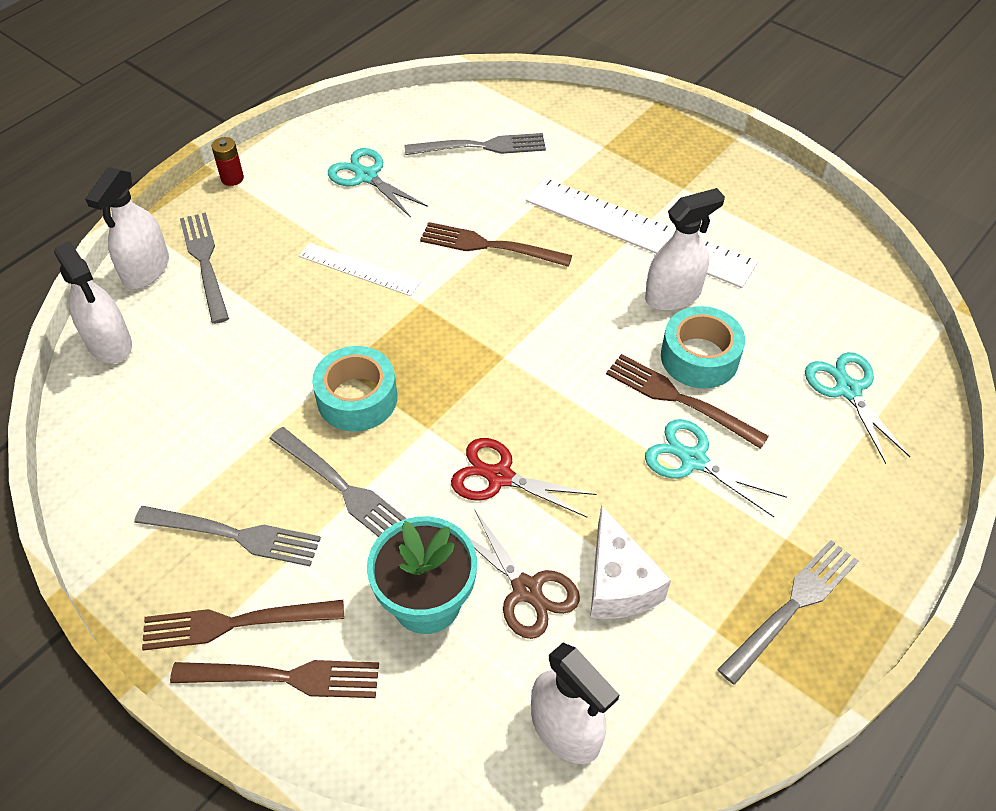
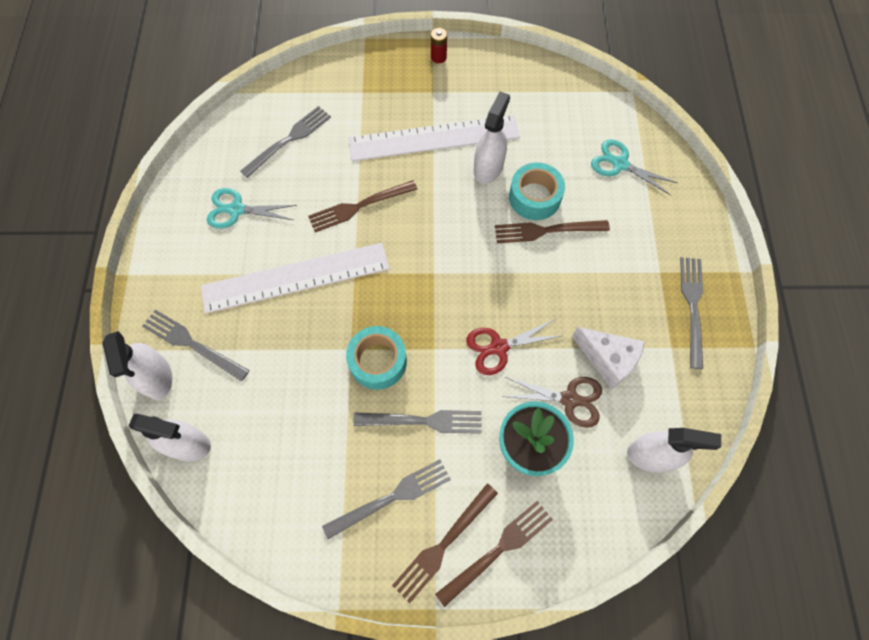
camera: 40 degrees left, 15 degrees up
red battery [212,137,244,186] -> red battery moved to [431,28,447,63]
white ruler [299,242,421,296] -> white ruler [201,243,390,313], size x1.92
turquoise scissors [645,419,787,517] -> none

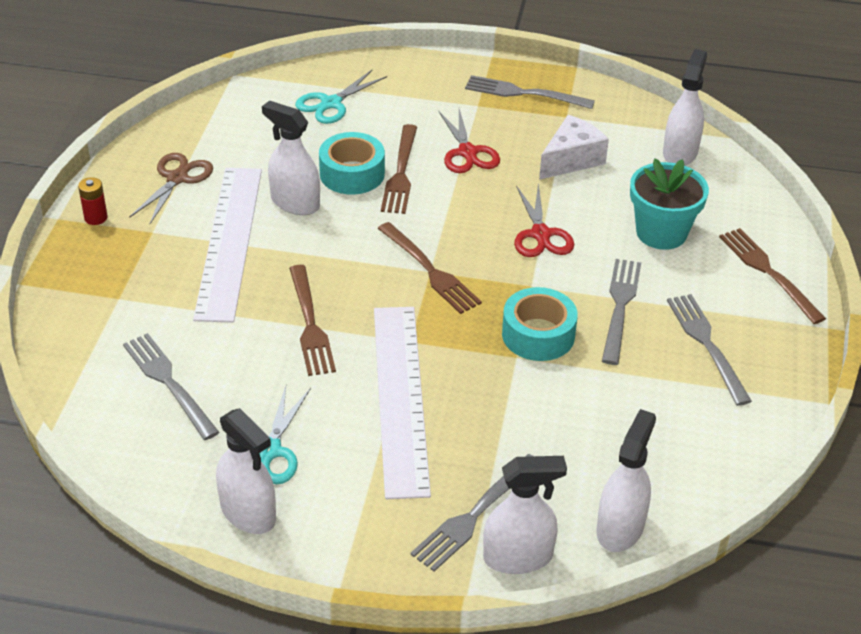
camera: 80 degrees left, 25 degrees down
brown fork [392,483,498,604] -> brown fork moved to [377,222,482,314]
brown scissors [502,377,602,428] -> brown scissors moved to [129,153,213,224]
none -> white spray bottle [216,408,276,534]
none -> red scissors [439,109,500,173]

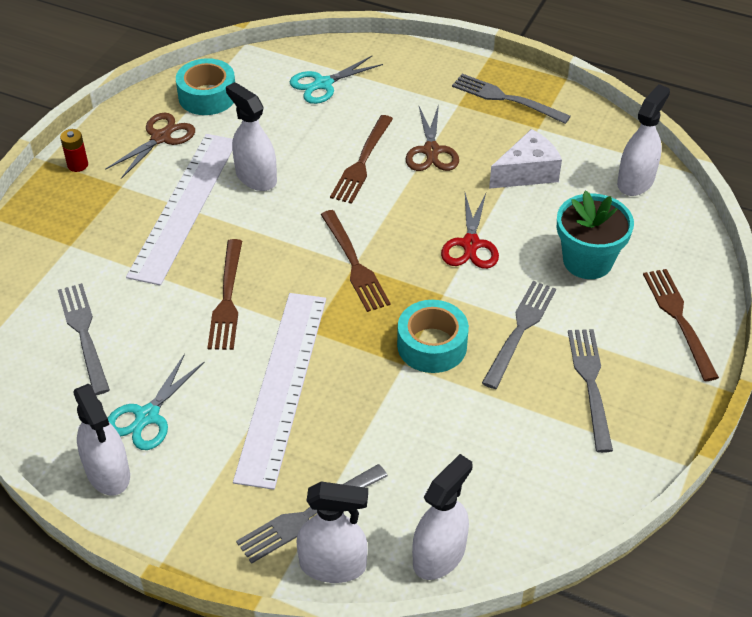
camera: 15 degrees right, 5 degrees up
turquoise tape [319,132,385,195] -> turquoise tape moved to [176,58,235,115]
red scissors [439,109,500,173] -> brown scissors [406,104,459,171]

